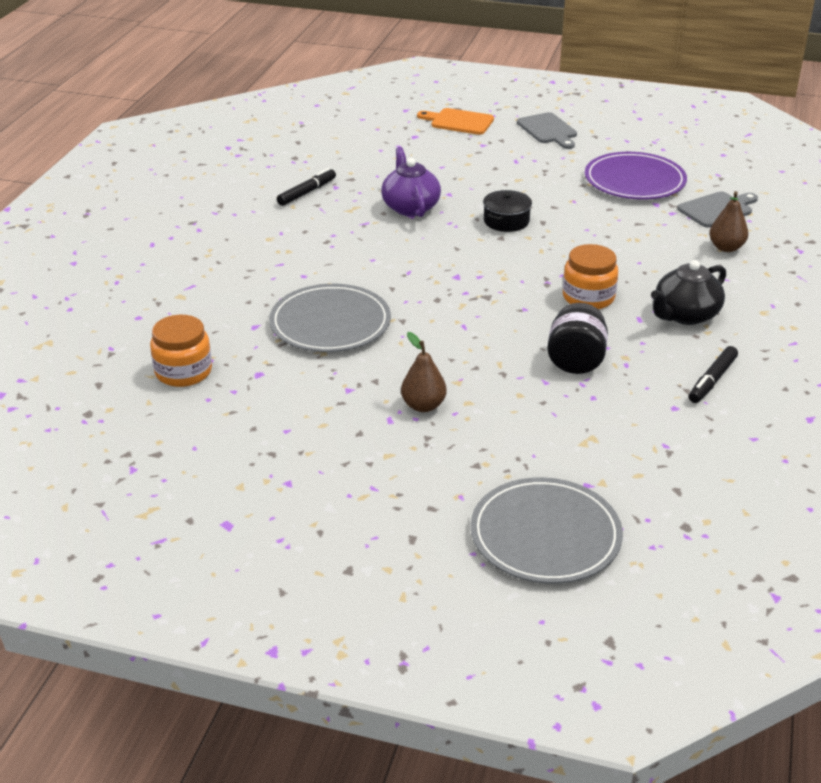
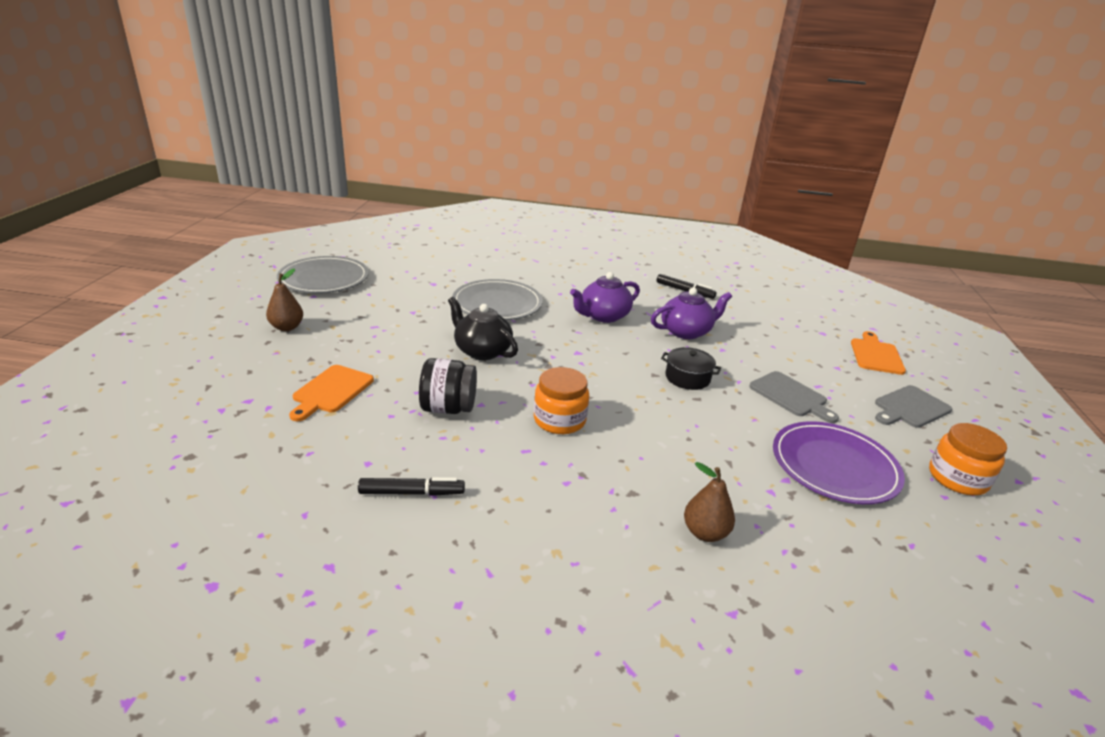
camera: 80 degrees right, 5 degrees down
orange jar [150,315,212,387] -> orange jar moved to [929,423,1007,495]
brown pear [401,332,447,412] -> brown pear moved to [266,269,303,331]
grey plate [470,477,623,584] -> grey plate moved to [277,256,369,293]
black teapot [651,260,726,325] -> black teapot moved to [448,297,518,360]
grey cutting board [677,191,758,227] -> grey cutting board moved to [749,371,839,423]
black marker [689,346,738,403] -> black marker turned 150 degrees clockwise [358,477,465,496]
none -> orange cutting board [289,365,374,421]
none -> purple teapot [570,272,640,323]

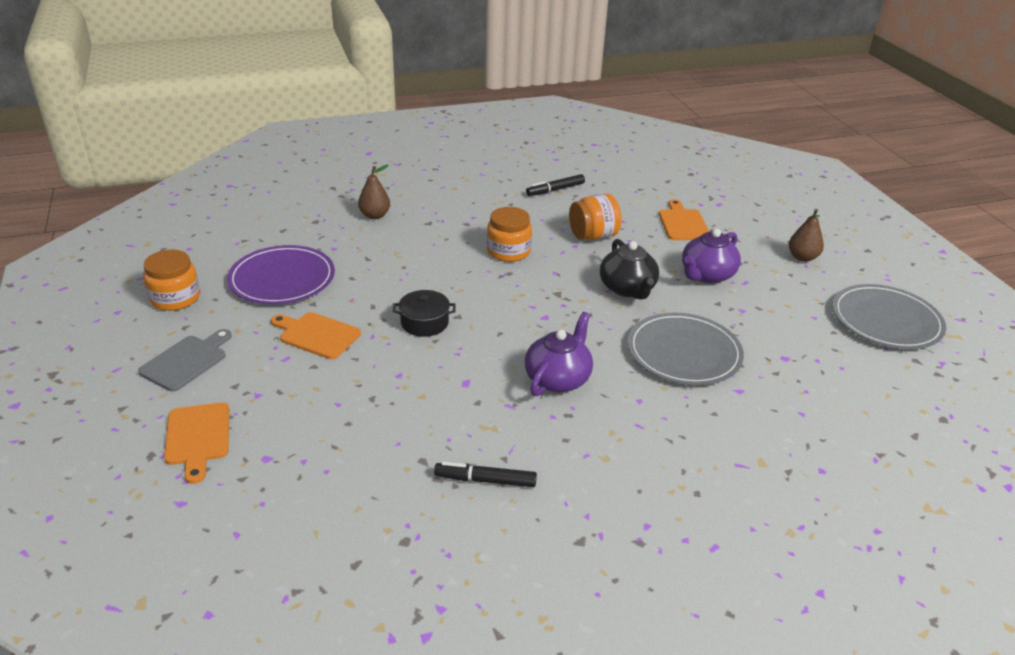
camera: 155 degrees right, 5 degrees up
black jar [419,358,477,414] -> orange jar [569,194,622,240]
black teapot [448,297,518,360] -> black teapot turned 60 degrees clockwise [600,239,659,300]
purple teapot [651,288,732,339] -> purple teapot moved to [682,228,741,283]
grey cutting board [749,371,839,423] -> orange cutting board [271,312,361,359]

